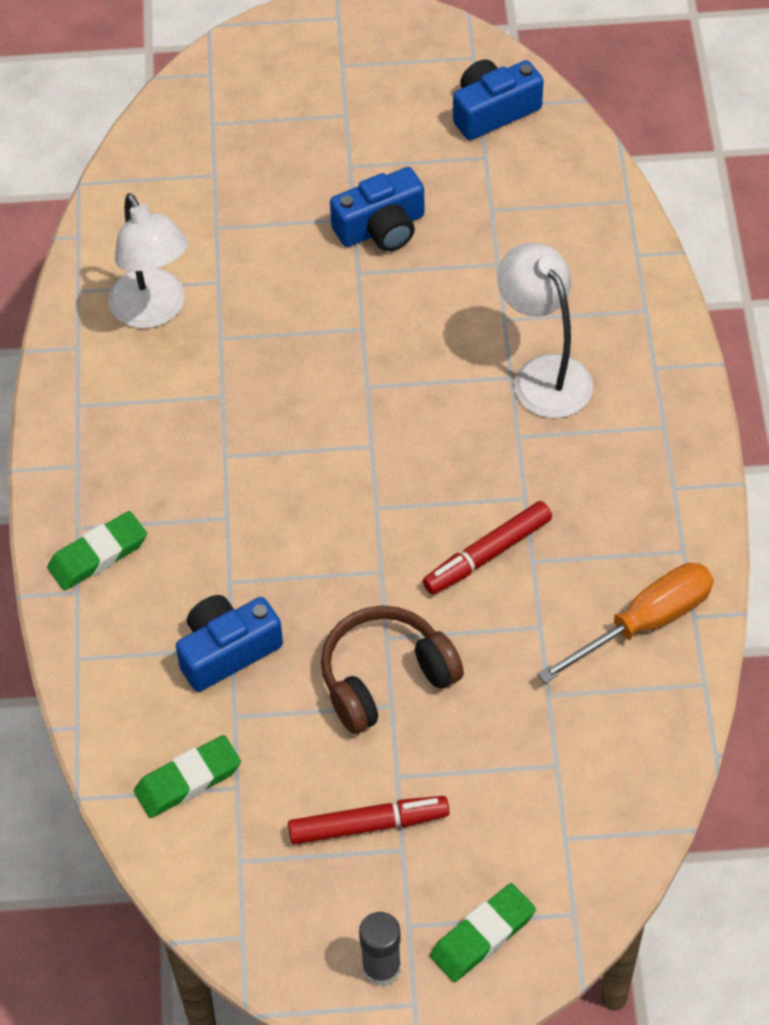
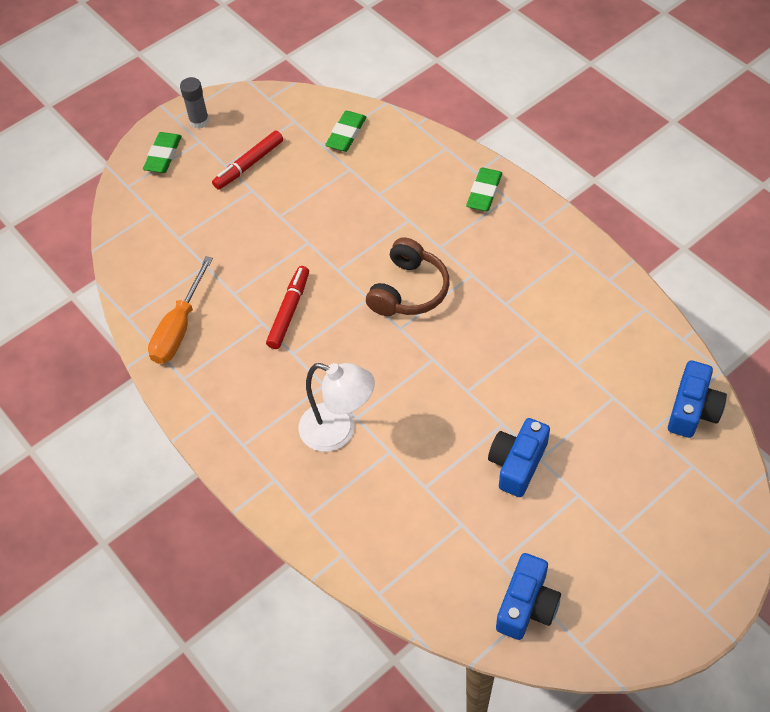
camera: 145 degrees right, 0 degrees up
white lamp [108,193,188,329] -> none
blue camera [176,595,283,692] -> blue camera moved to [668,360,727,438]
brown headphones [321,605,464,734] -> brown headphones moved to [366,237,449,316]

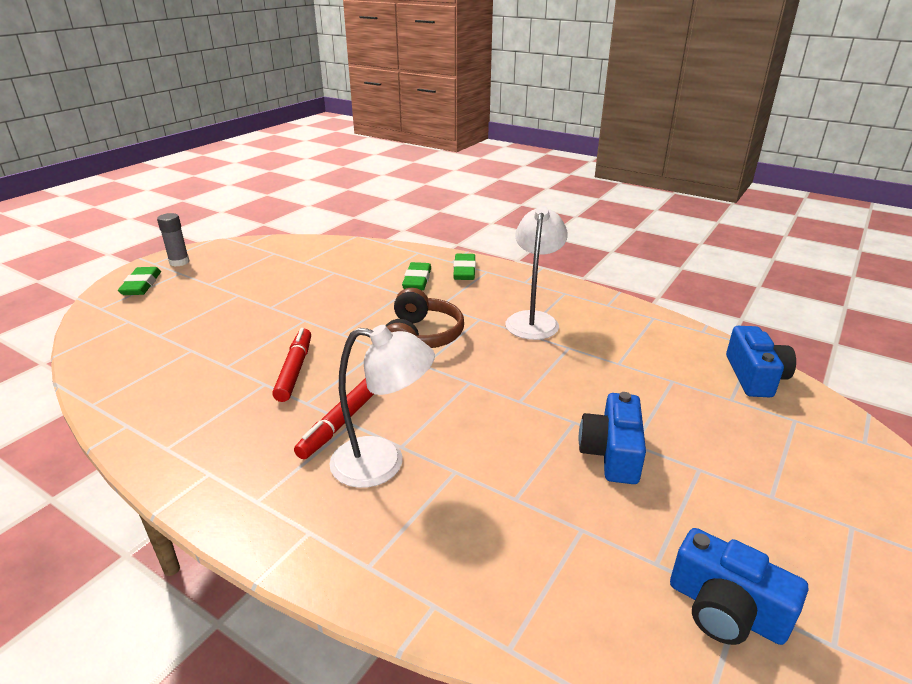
camera: 20 degrees left, 25 degrees down
orange screwdriver [148,256,213,364] -> none
red marker [212,131,283,190] -> red marker moved to [294,378,374,459]
green eraser [325,111,366,152] -> green eraser moved to [402,262,431,290]
blue camera [496,553,561,640] -> blue camera turned 120 degrees clockwise [670,528,808,645]
none -> white lamp [505,206,568,340]

